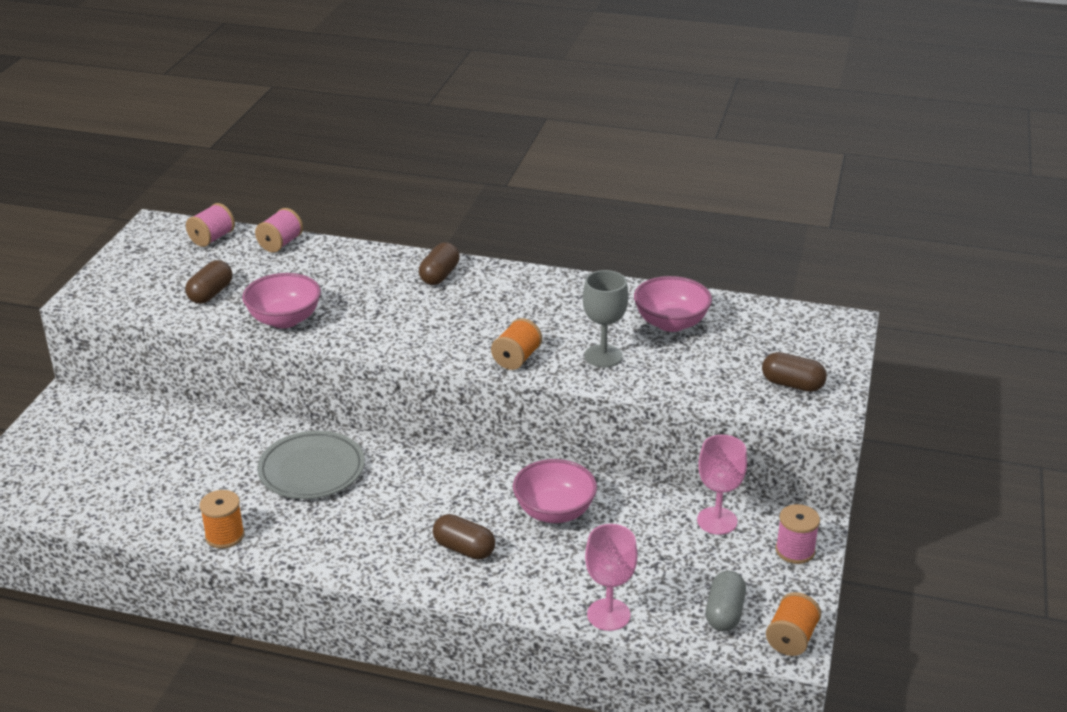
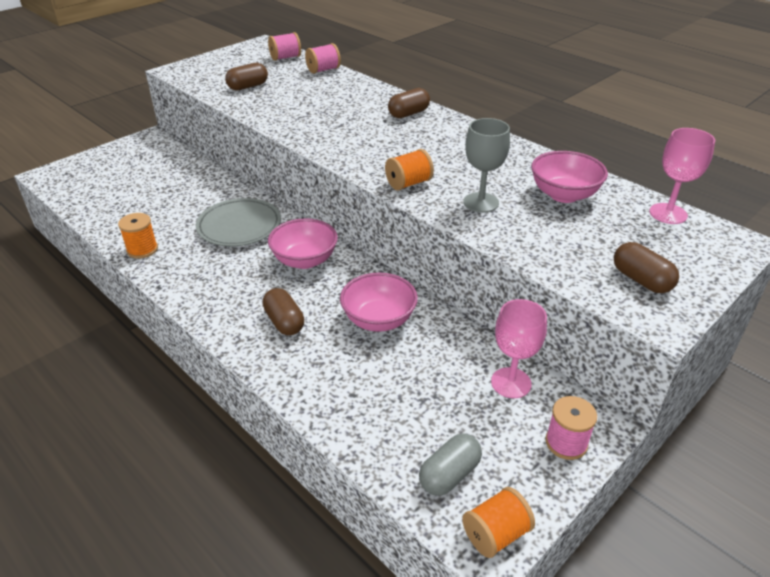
camera: 30 degrees right, 5 degrees up
pink bowl [242,273,321,328] -> pink bowl moved to [268,218,338,269]
pink goblet [585,524,637,631] -> pink goblet moved to [649,128,715,224]

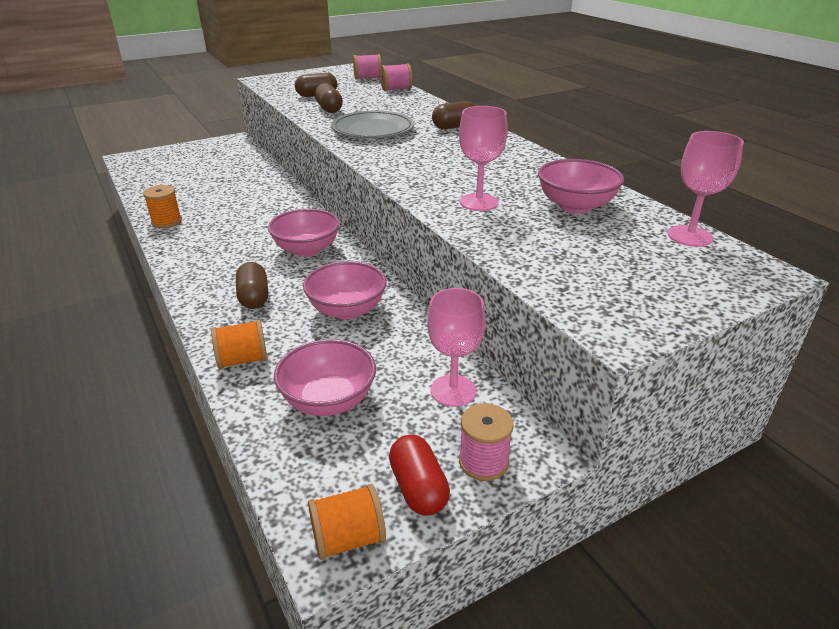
camera: 15 degrees right, 5 degrees down
grey plate [196,198,281,247] -> grey plate moved to [331,111,414,138]
orange spool [385,149,434,190] -> orange spool moved to [211,320,268,369]
grey capsule [419,433,482,496] -> none
grey goblet [464,118,510,213] -> pink goblet [459,106,508,211]
brown capsule [614,242,679,293] -> brown capsule moved to [315,83,343,113]
none -> pink bowl [274,339,376,416]
none -> red capsule [389,435,450,516]

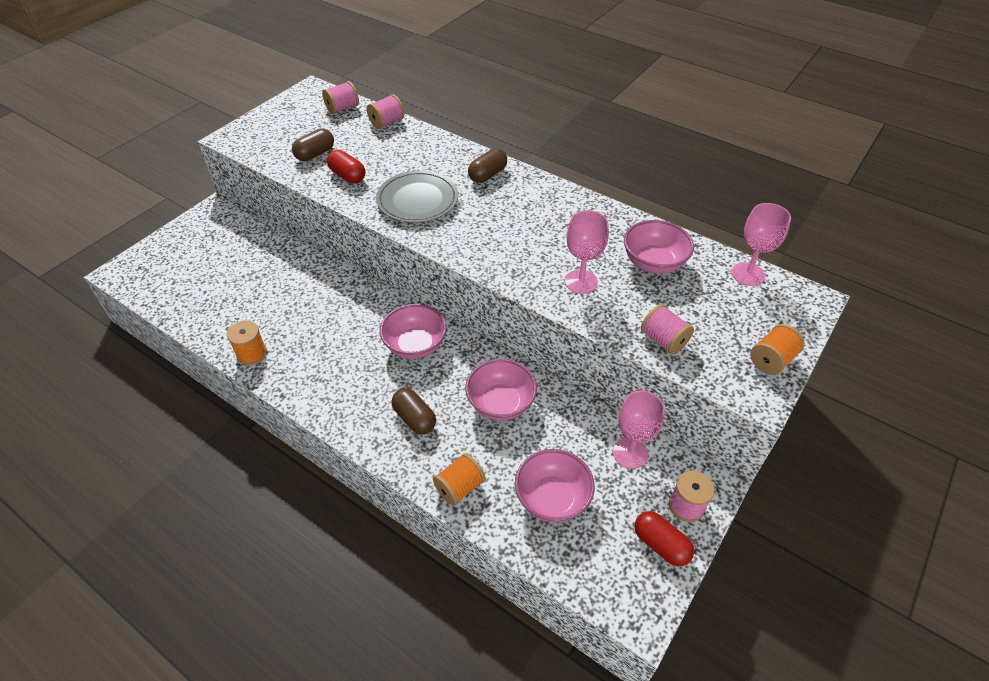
camera: 25 degrees left, 15 degrees up
orange spool [308,484,386,560] -> orange spool moved to [750,324,805,375]
brown capsule [315,83,343,113] -> red capsule [327,150,366,184]
none -> pink spool [641,304,694,355]

